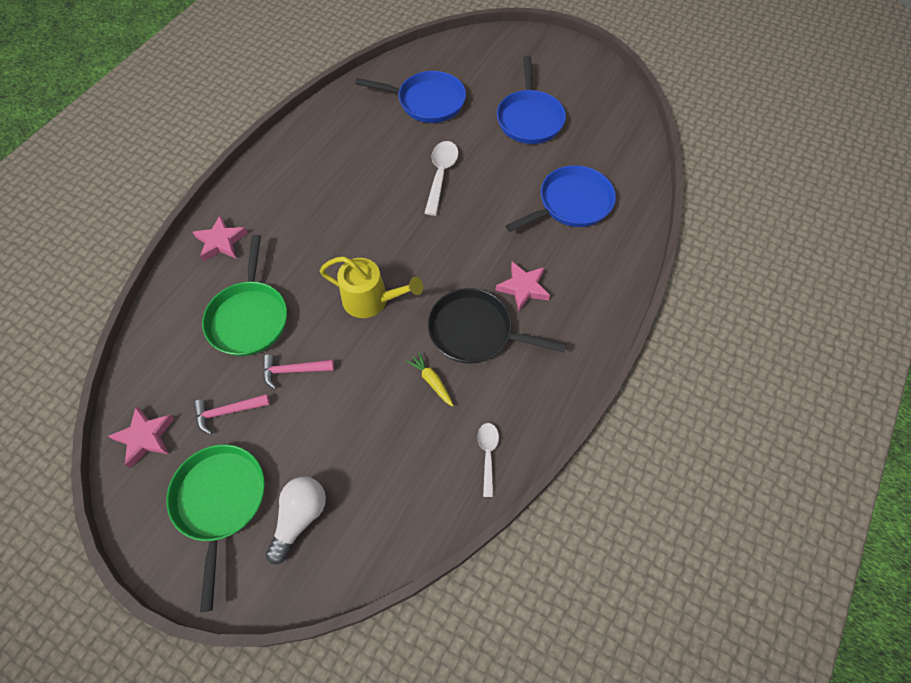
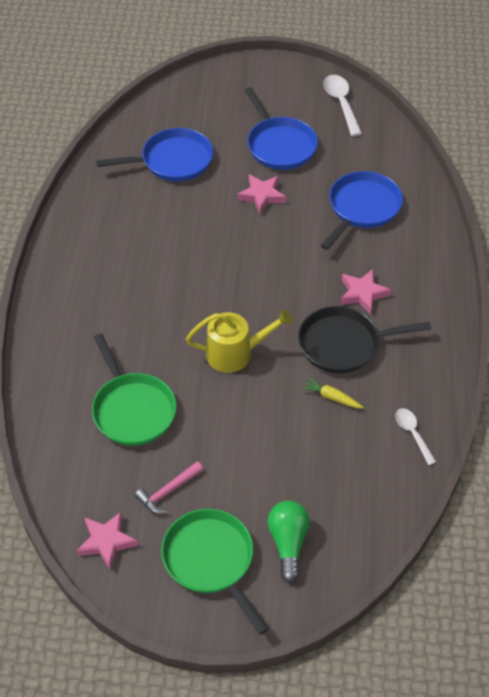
camera: 25 degrees left, 10 degrees down
pink star [193,215,248,262] -> pink star moved to [237,174,286,214]
pink hammer [263,355,334,389] -> none
white light bulb [266,477,326,564] -> green light bulb [268,501,310,583]
white spoon [425,141,459,216] -> white spoon moved to [323,75,362,136]

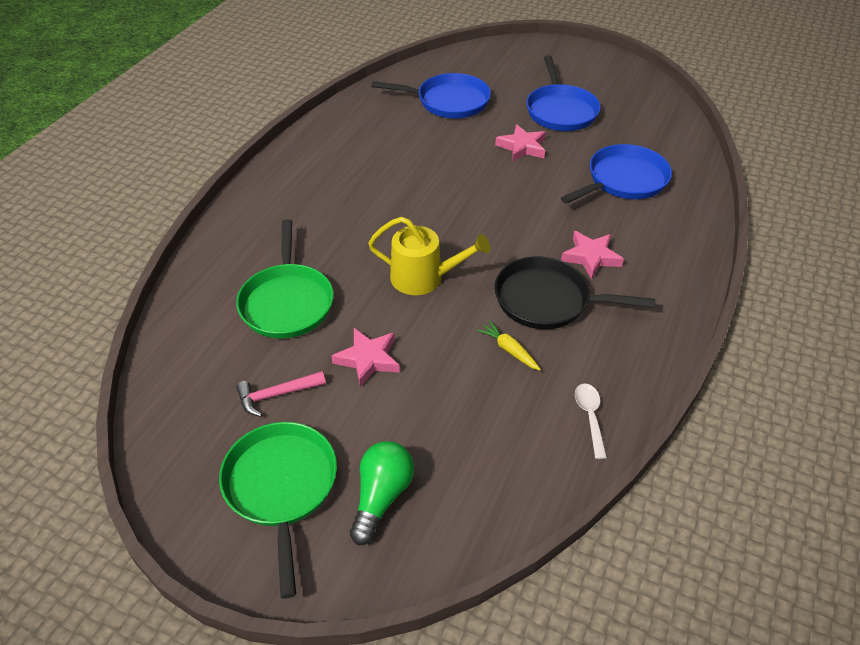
camera: 20 degrees right, 5 degrees down
pink star [76,511,138,571] -> pink star moved to [331,328,400,387]
white spoon [323,75,362,136] -> none

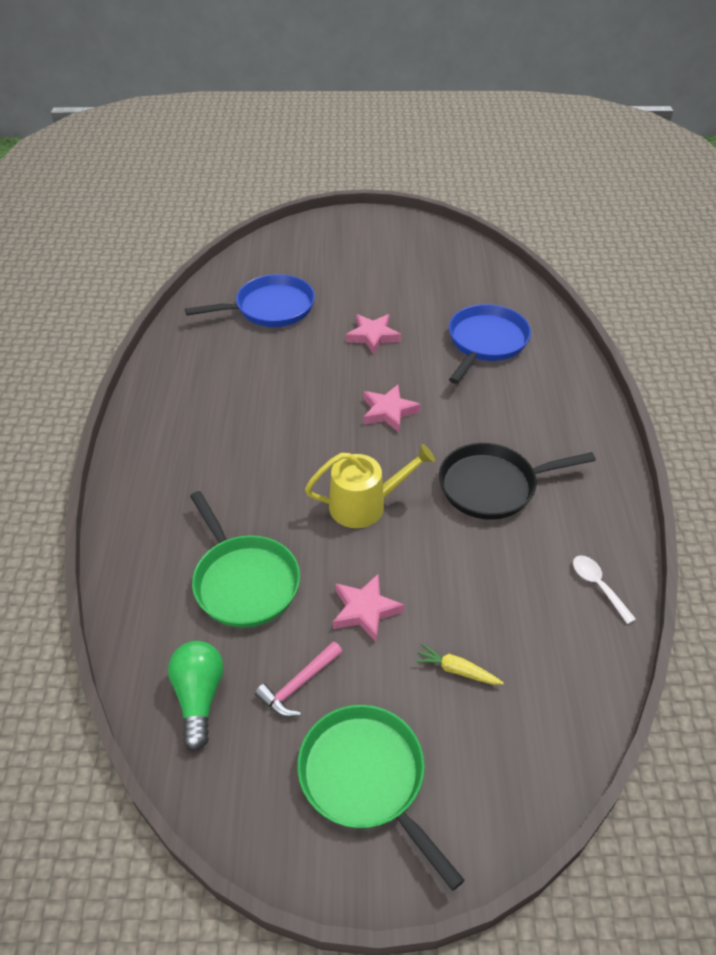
camera: 25 degrees left, 0 degrees up
green light bulb [350,441,414,545] -> green light bulb moved to [168,641,224,751]
yellow carrot [477,321,541,371] -> yellow carrot moved to [414,644,504,685]
blue pan [526,55,601,131] -> none
pink star [561,231,624,279] -> pink star moved to [364,384,421,432]

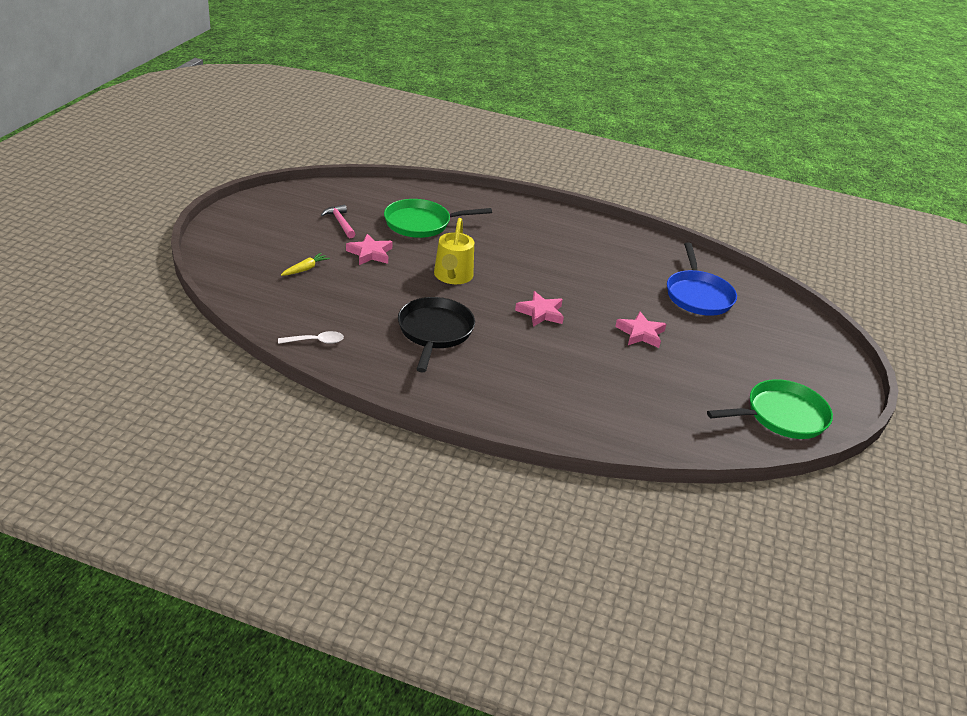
camera: 105 degrees right, 10 degrees down
green light bulb [168,641,224,751] -> none
green pan [297,705,464,891] -> green pan moved to [707,379,833,439]
blue pan [449,304,531,384] -> none

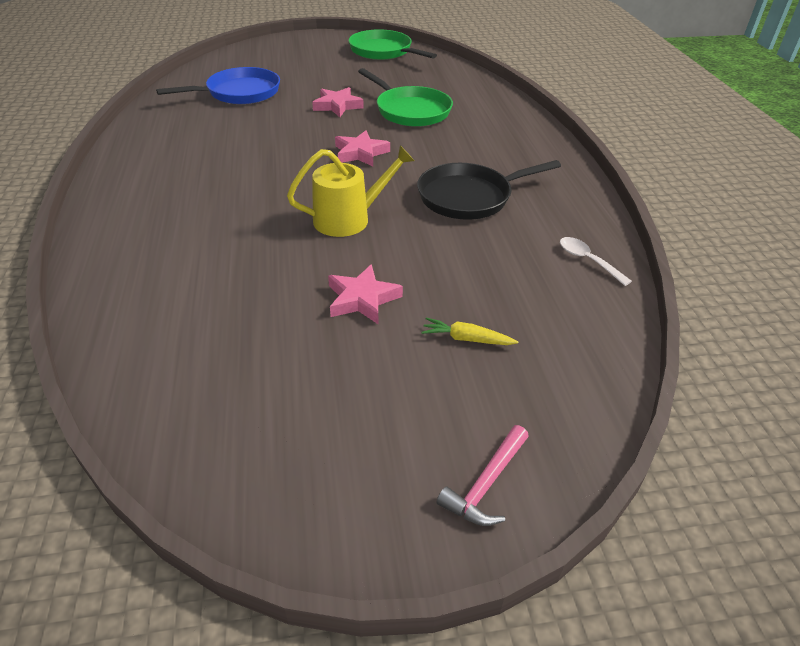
camera: 115 degrees left, 5 degrees up
pink hammer [321,204,355,238] -> pink hammer moved to [436,425,529,526]
green pan [384,199,492,238] -> green pan moved to [358,68,453,127]

